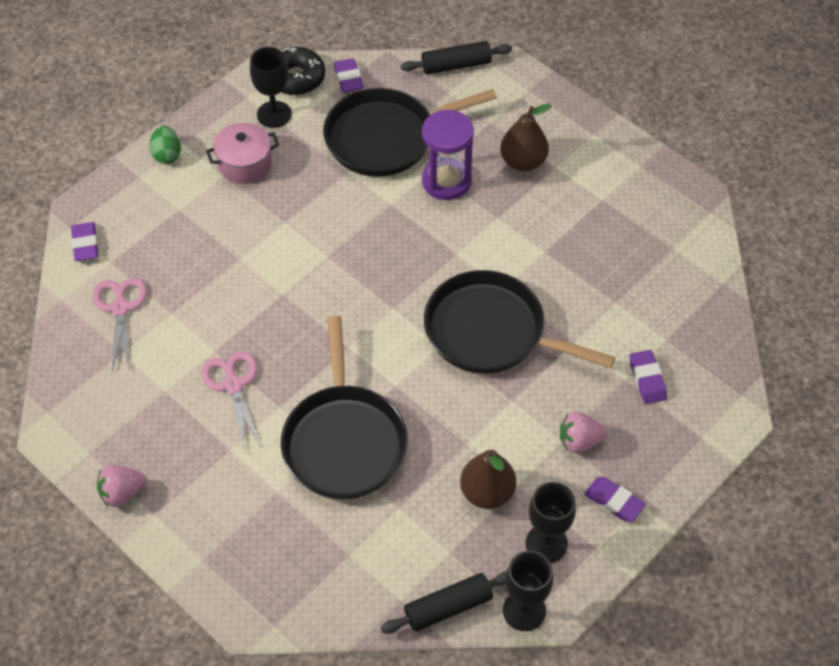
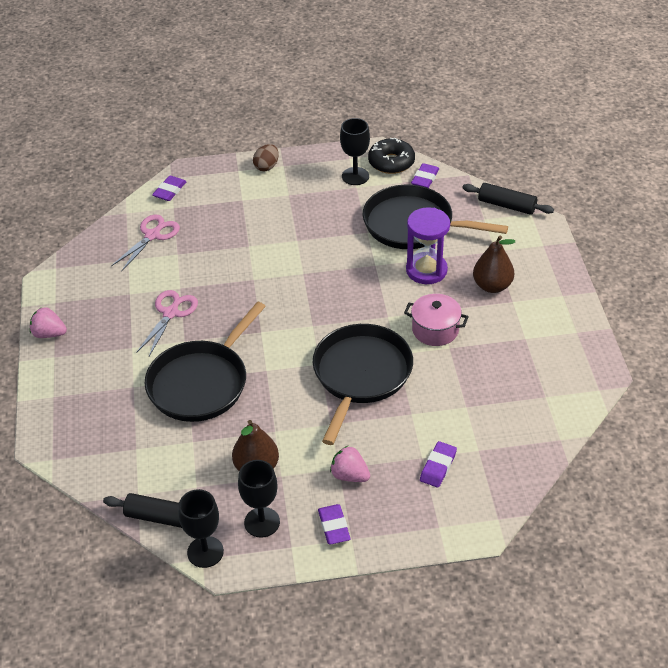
camera: 40 degrees right, 10 degrees down
green egg [149,126,181,164] -> brown egg [253,144,279,171]
pink pot [206,123,279,184] -> pink pot moved to [404,294,469,346]
black pan [424,270,615,374] -> black pan turned 45 degrees clockwise [313,324,413,445]

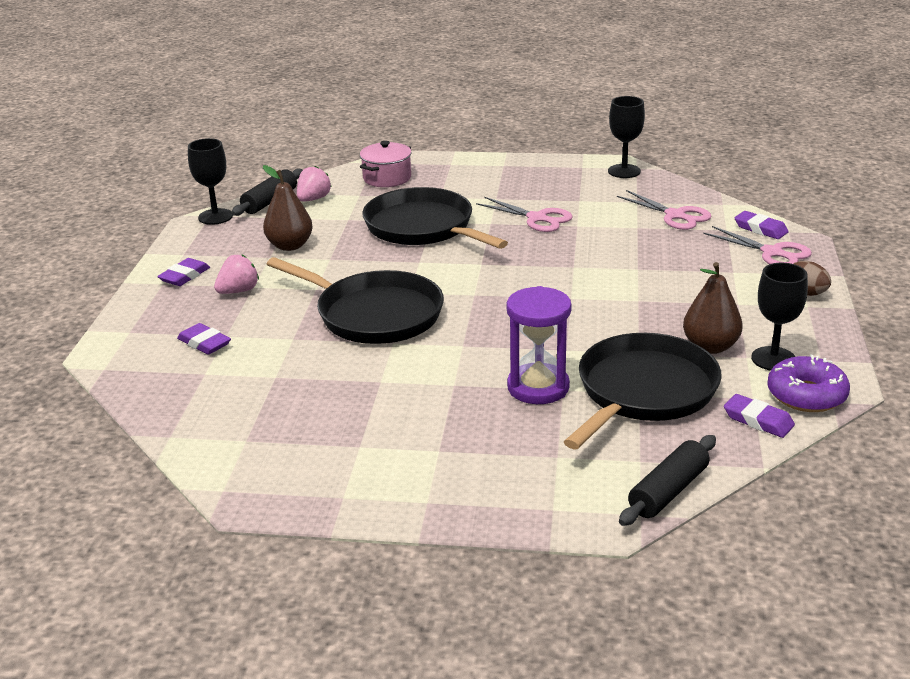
camera: 105 degrees right, 15 degrees down
pink strawberry [30,307,67,338] -> pink strawberry moved to [297,166,332,202]
black goblet [238,460,280,538] -> black goblet moved to [608,96,645,178]
purple eraser [318,504,351,545] -> purple eraser turned 60 degrees counterclockwise [157,258,210,286]
black donut [368,138,415,174] -> purple donut [767,354,850,412]
pink pot [404,294,469,346] -> pink pot moved to [360,141,412,187]
brown pear [473,236,515,293] -> brown pear moved to [683,262,743,354]
none -> pink scissors [703,226,812,264]

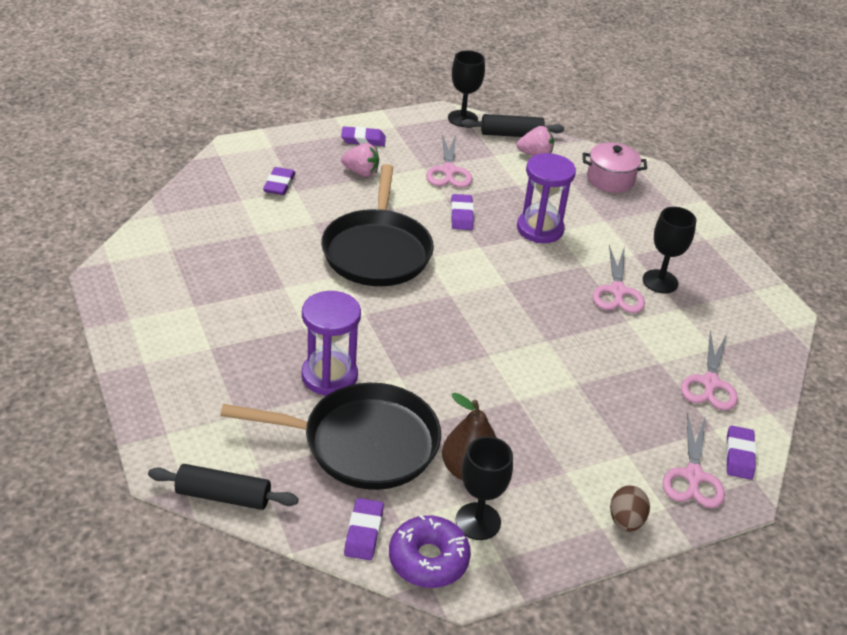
camera: 55 degrees right, 10 degrees up
brown pear [263,165,313,251] -> pink scissors [426,134,473,188]
black pan [362,187,508,249] -> purple hourglass [517,153,576,243]
black goblet [608,96,645,178] -> black goblet moved to [643,207,696,293]
none -> purple eraser [451,194,474,230]

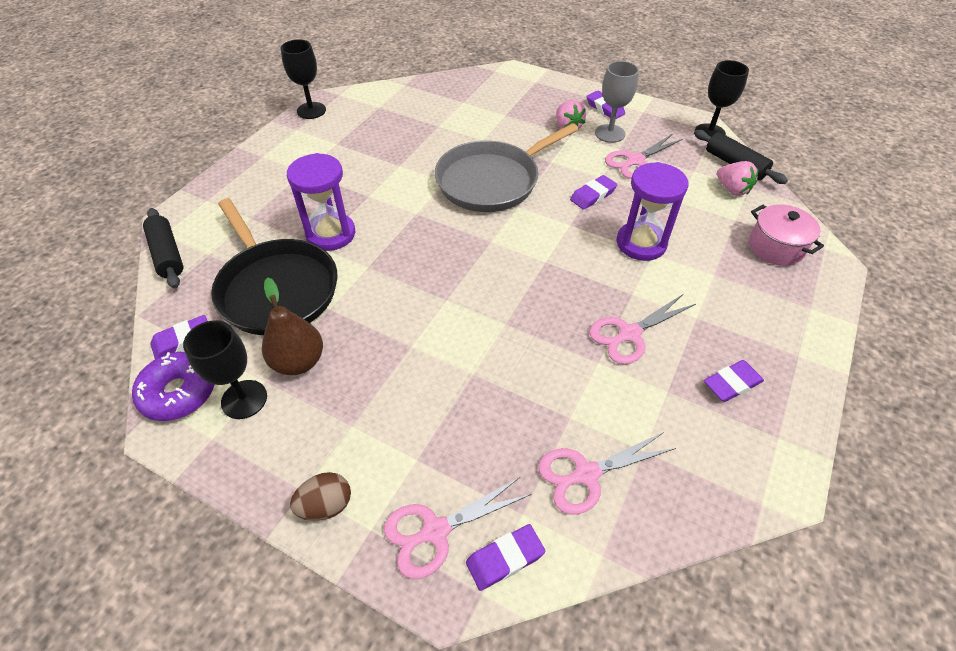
camera: 55 degrees right, 10 degrees up
purple eraser [263,167,295,195] -> purple eraser moved to [704,360,764,402]
black pan [321,164,434,286] -> grey pan [435,123,579,212]
black goblet [643,207,696,293] -> black goblet moved to [281,39,326,119]
none -> grey goblet [595,61,639,143]

